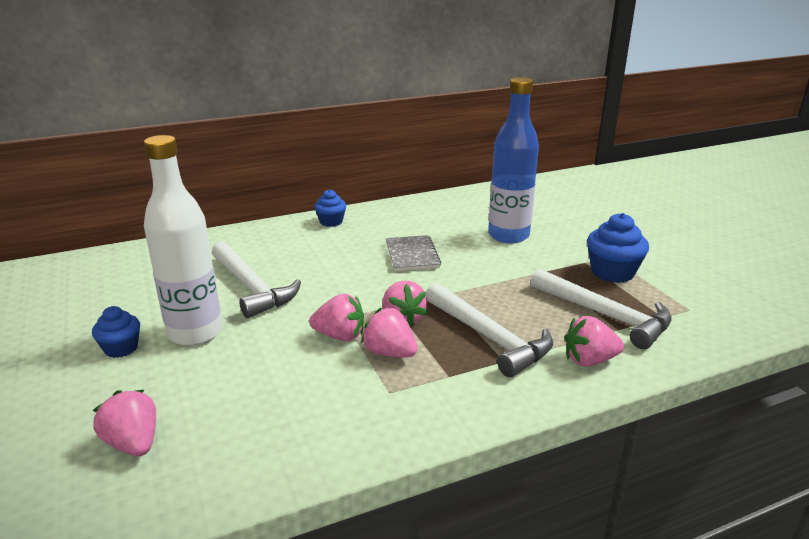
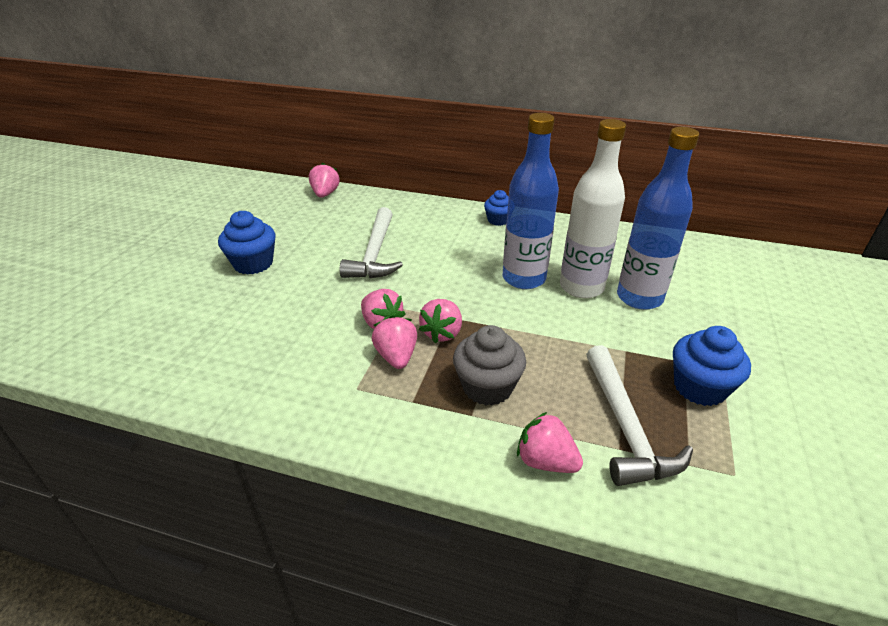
camera: 40 degrees right, 10 degrees up
blue cupcake [92,306,140,358] -> blue cupcake [218,211,276,275], size x1.59
pink strawberry [93,390,156,456] -> pink strawberry moved to [309,163,340,198]
white bottle [144,135,222,346] -> white bottle moved to [560,119,626,299]
grey notebook [386,235,441,271] -> blue bottle [503,113,559,289]
white hammer [426,283,553,377] -> grey cupcake [453,325,526,406]

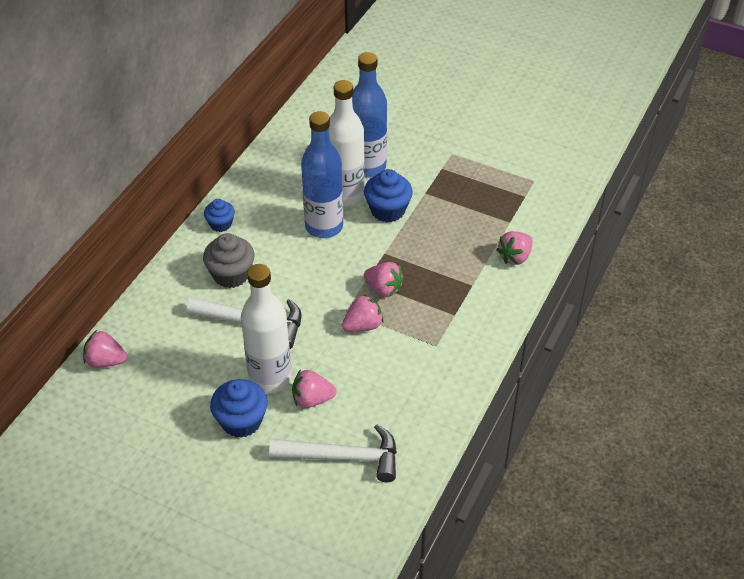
camera: 80 degrees left, 10 degrees up
pink strawberry [372,315,417,369] -> pink strawberry moved to [292,370,337,408]
grey cupcake [453,325,526,406] -> grey cupcake moved to [203,233,255,288]
white hammer [586,345,693,486] -> white hammer moved to [269,424,397,482]
blue cupcake [673,326,751,406] -> blue cupcake moved to [364,169,413,222]
none -> white bottle [241,264,292,393]

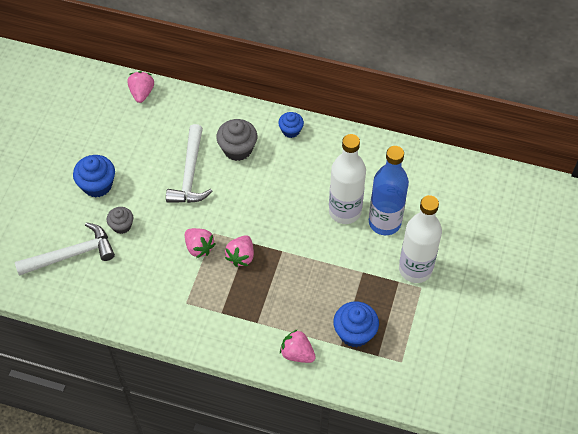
camera: 80 degrees right, 10 degrees up
white bottle [241,264,292,393] -> white bottle moved to [399,195,442,283]
white hammer [269,424,397,482] -> white hammer turned 105 degrees counterclockwise [15,222,115,276]
pink strawberry [292,370,337,408] -> grey cupcake [107,207,133,234]
blue bottle [301,111,343,238] -> none
blue cupcake [364,169,413,222] -> blue cupcake moved to [333,301,379,347]

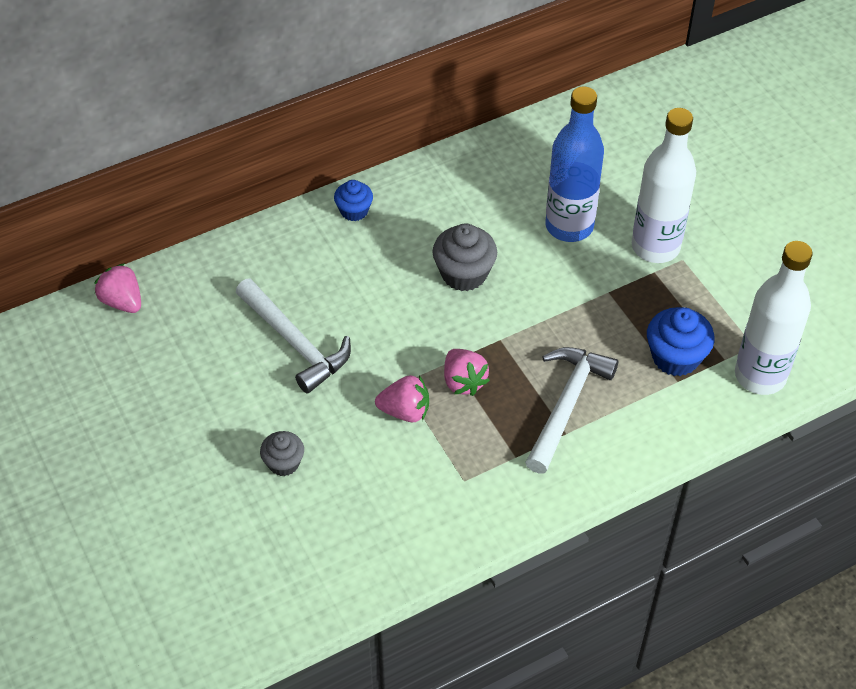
camera: 45 degrees left, 5 degrees down
white hammer [15,222,115,276] -> white hammer moved to [525,347,618,474]
blue cupcake [73,155,115,198] -> none
grey cupcake [216,119,257,161] -> grey cupcake moved to [432,223,497,291]
pink strawberry [280,329,316,363] -> none
white bottle [329,134,366,224] -> white bottle moved to [735,241,813,395]

